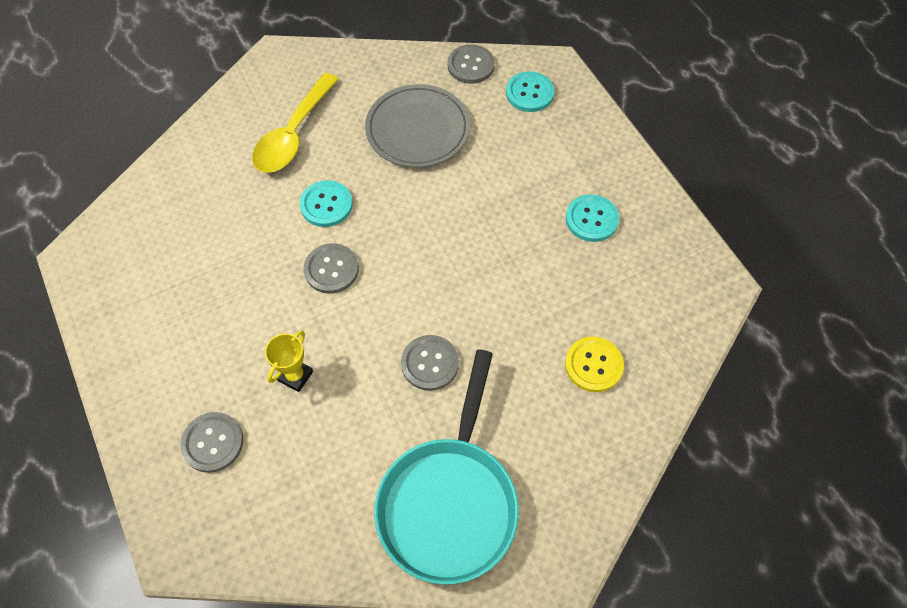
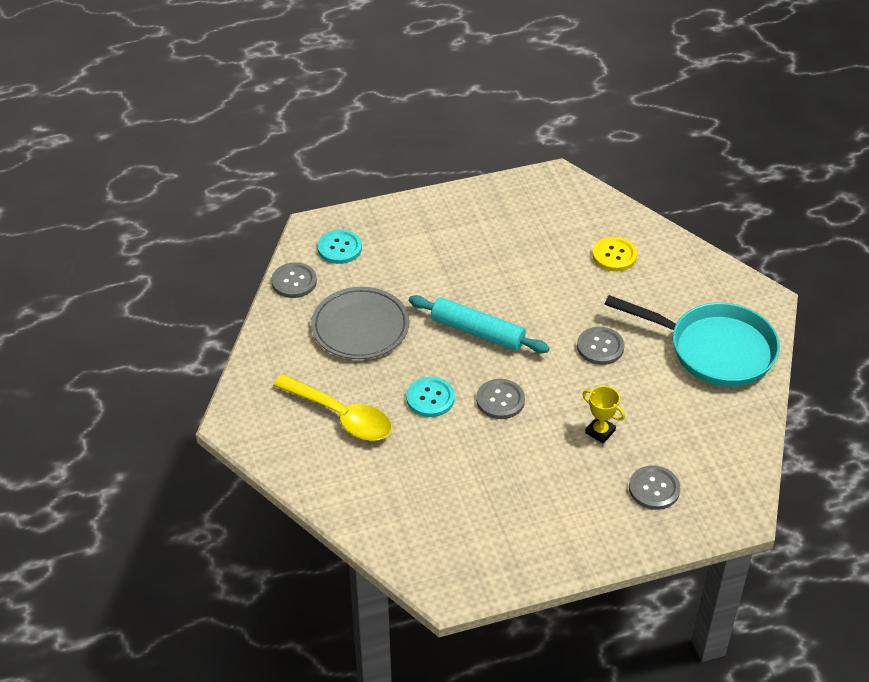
camera: 80 degrees left, 15 degrees down
turquoise button [566,194,619,242] -> none
none -> turquoise rolling pin [409,295,550,353]

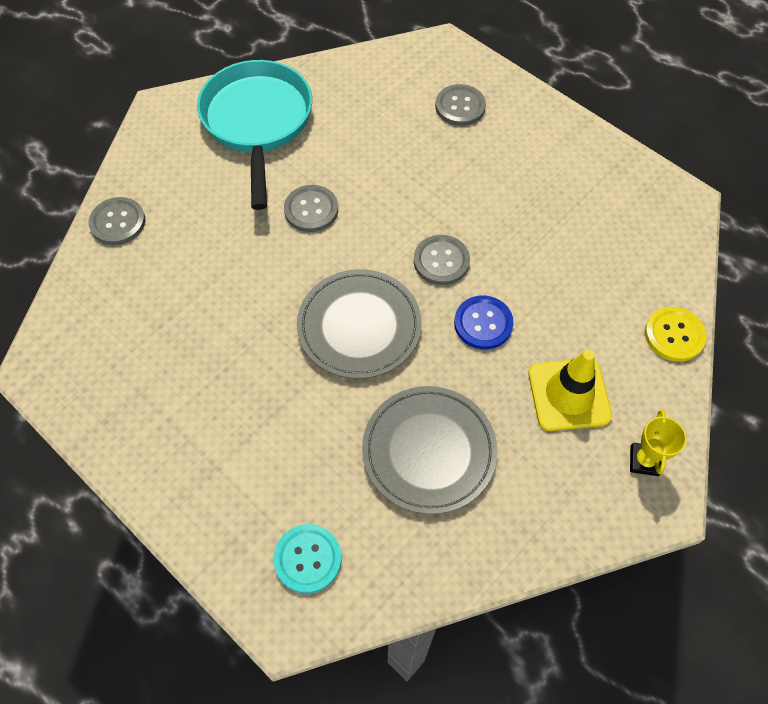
camera: 120 degrees left, 15 degrees up
grey button [271,262,317,298] -> grey button moved to [89,197,145,245]
yellow spoon [273,374,392,440] -> yellow traffic cone [528,350,612,431]
turquoise button [406,377,455,417] -> blue button [454,296,514,349]
turquoise rolling pin [409,295,550,353] -> grey plate [297,269,422,379]
yellow trophy [583,386,625,443] -> yellow trophy moved to [630,410,687,476]
yellow button [592,237,637,271] -> yellow button moved to [645,307,707,362]

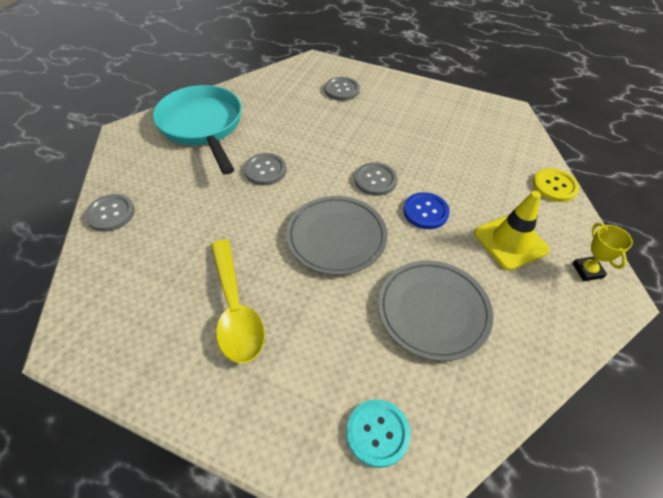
camera: 20 degrees left, 10 degrees down
none -> yellow spoon [211,239,265,363]

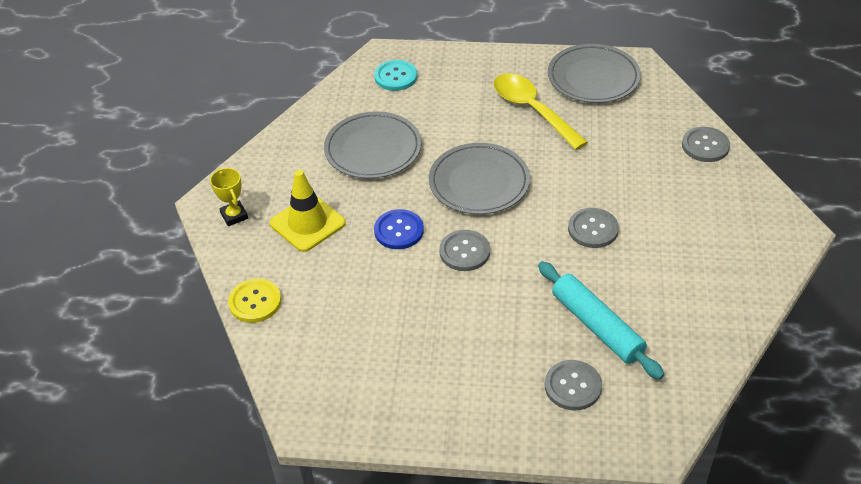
camera: 165 degrees right, 5 degrees down
turquoise pan [153,85,242,175] -> none
none -> turquoise rolling pin [538,261,664,379]
none -> grey plate [548,44,641,103]

